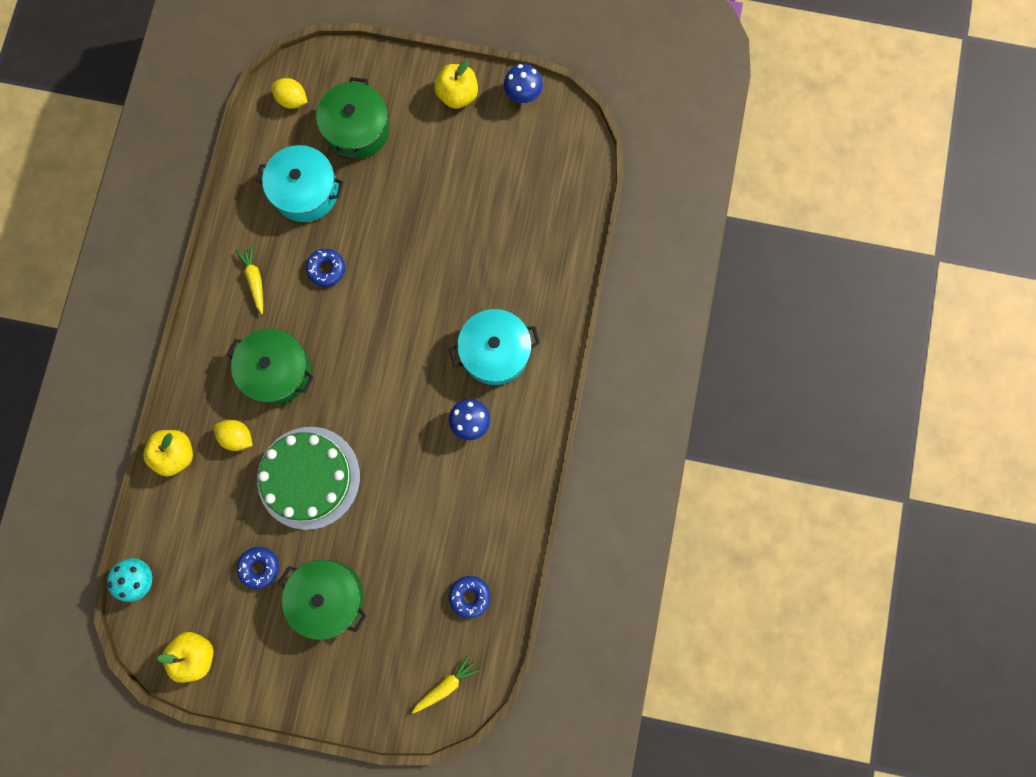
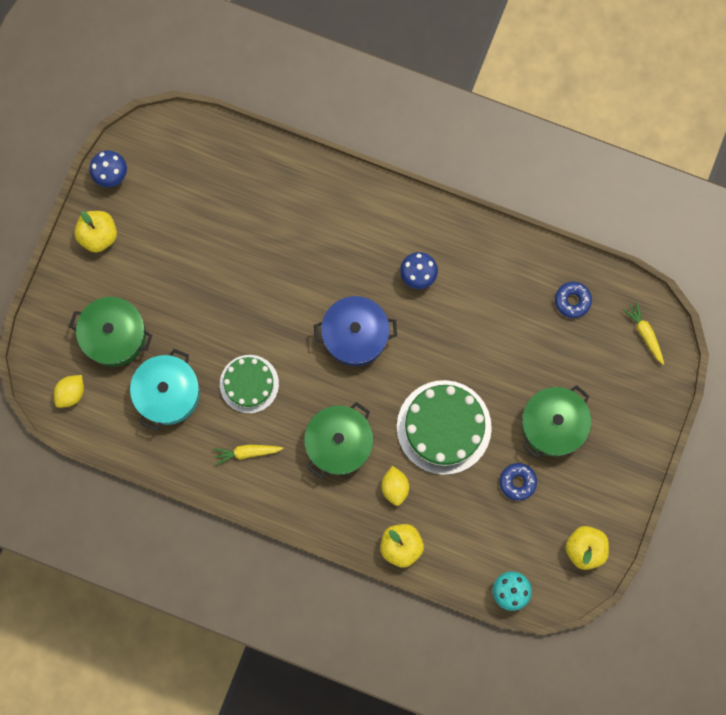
camera: 80 degrees left, 0 degrees up
yellow lemon [214,420,253,451] -> yellow lemon turned 45 degrees counterclockwise [381,466,409,506]
blue donut [306,248,345,287] -> green cake [220,355,279,413]
turquoise pot [449,309,540,385] -> none
none -> blue pot [314,296,397,366]

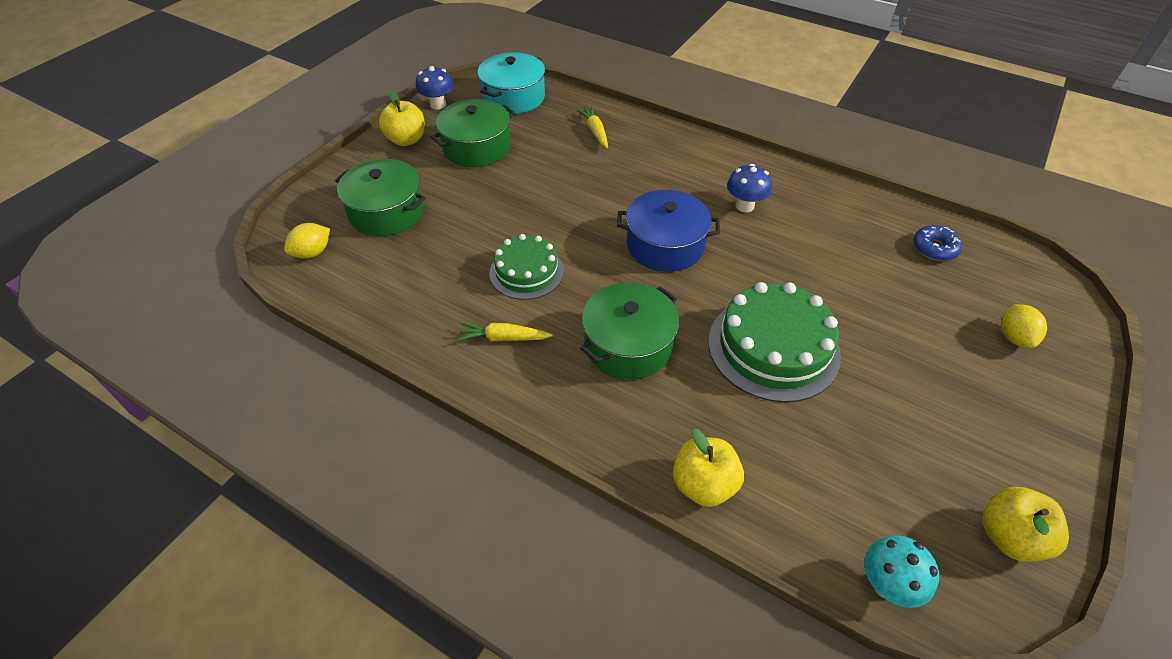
camera: 10 degrees right, 30 degrees down
turquoise pot [130,349,200,431] -> turquoise pot moved to [478,52,545,114]
yellow lemon [381,466,409,506] -> yellow lemon moved to [1001,304,1047,348]
blue donut [500,463,537,501] -> none
green pot [521,385,591,458] -> green pot moved to [431,99,515,167]
yellow carrot [623,302,664,365] -> yellow carrot moved to [577,107,608,148]

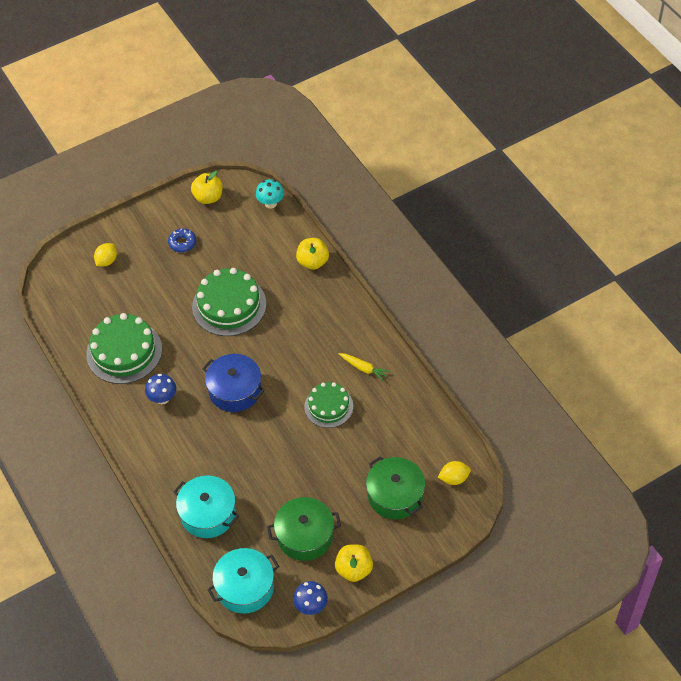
camera: 150 degrees left, 5 degrees up
yellow carrot [577,107,608,148] -> turquoise pot [174,475,239,538]
green pot [580,282,679,379] -> none
blue donut [913,225,962,261] -> blue donut moved to [168,228,196,252]
none -> green cake [86,313,162,384]

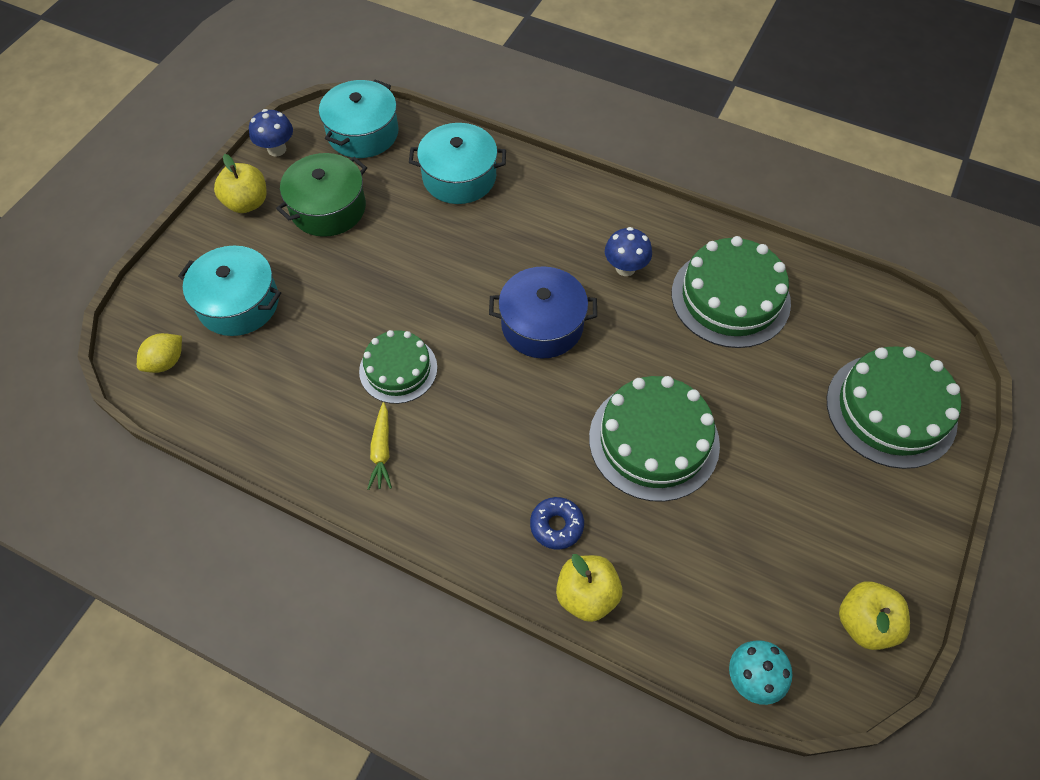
camera: 145 degrees right, 5 degrees up
yellow lemon [94,243,117,266] -> green cake [826,346,961,469]
blue donut [168,228,196,252] -> blue donut moved to [530,497,584,550]
yellow carrot [339,353,390,381] -> yellow carrot turned 90 degrees counterclockwise [367,402,392,490]
green pot [366,456,425,519] -> turquoise pot [178,246,281,336]

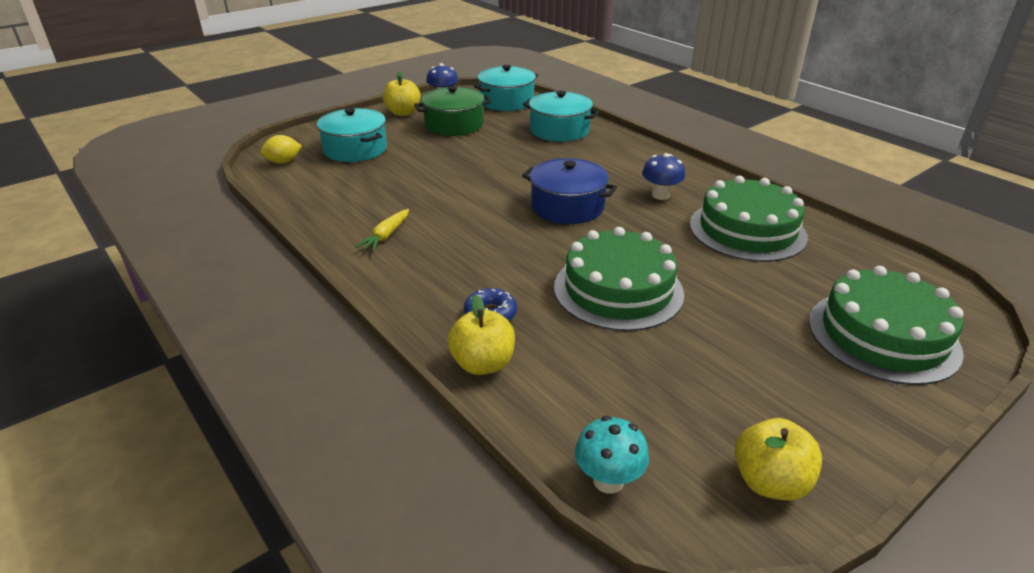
camera: 25 degrees right, 25 degrees down
green cake [359,330,437,404] -> none

